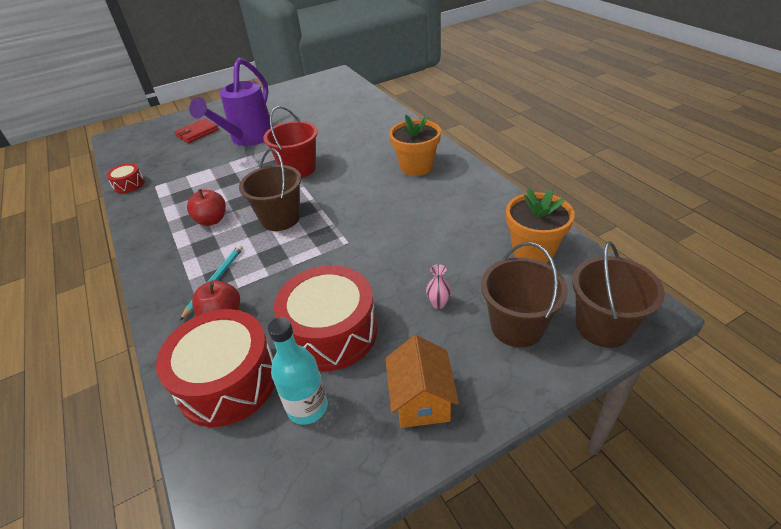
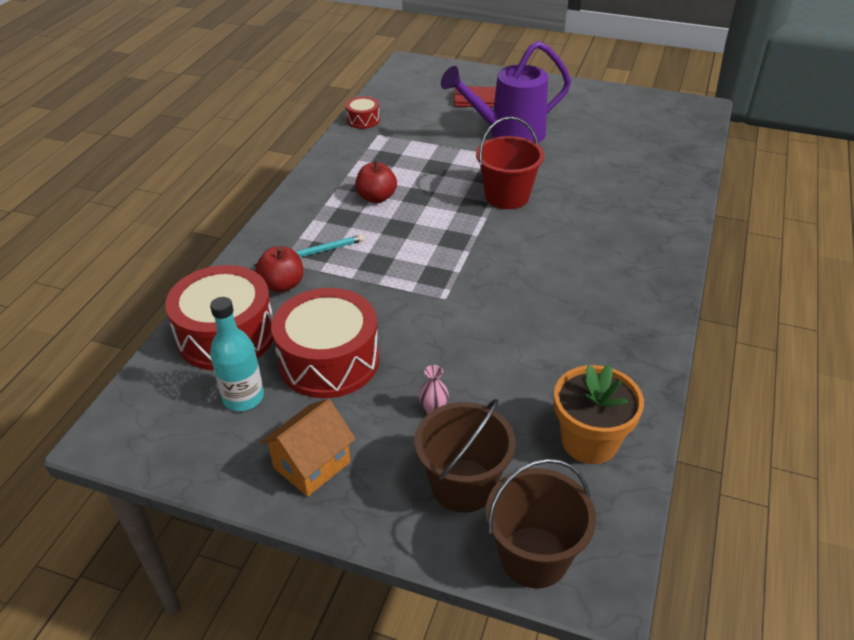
camera: 45 degrees right, 0 degrees up
brown bucket [239,148,301,231] -> none
orange flower pot [389,115,441,176] -> none

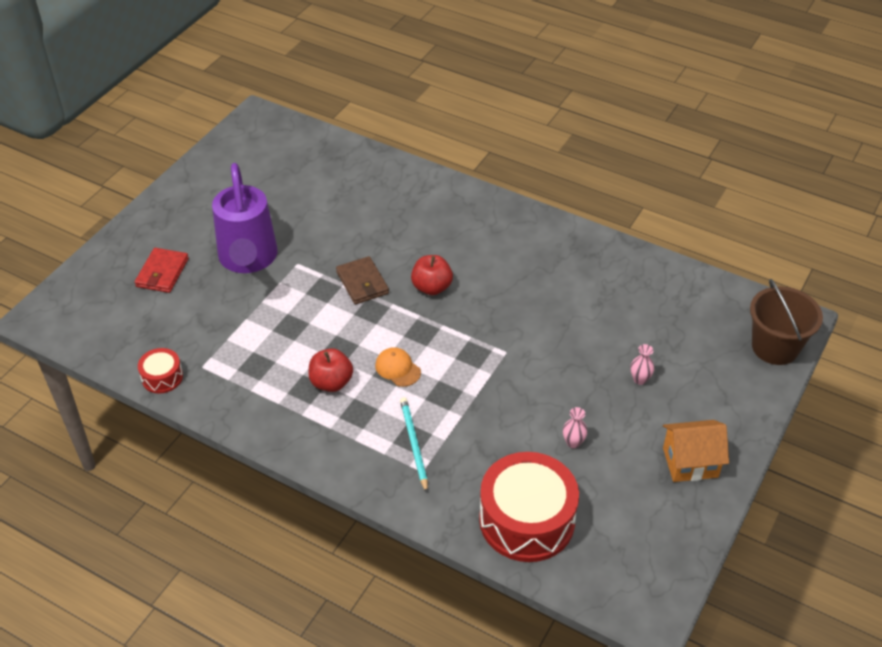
camera: 80 degrees left, 5 degrees up
turquoise bottle [210,297,264,411] -> none
red apple [255,246,303,292] -> red apple moved to [411,255,453,295]
orange house [260,399,356,497] -> orange house turned 60 degrees counterclockwise [663,420,729,482]
red drum [271,288,379,398] -> pink vase [563,407,588,448]
brown bucket [414,399,516,513] -> none
red bucket [476,117,544,209] -> brown wallet [336,256,389,304]
orange flower pot [554,364,644,464] -> none
none -> orange cap [375,347,421,387]

